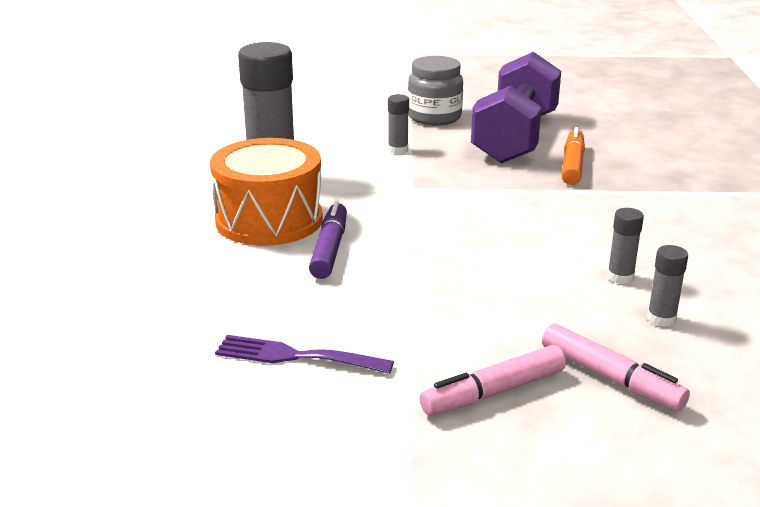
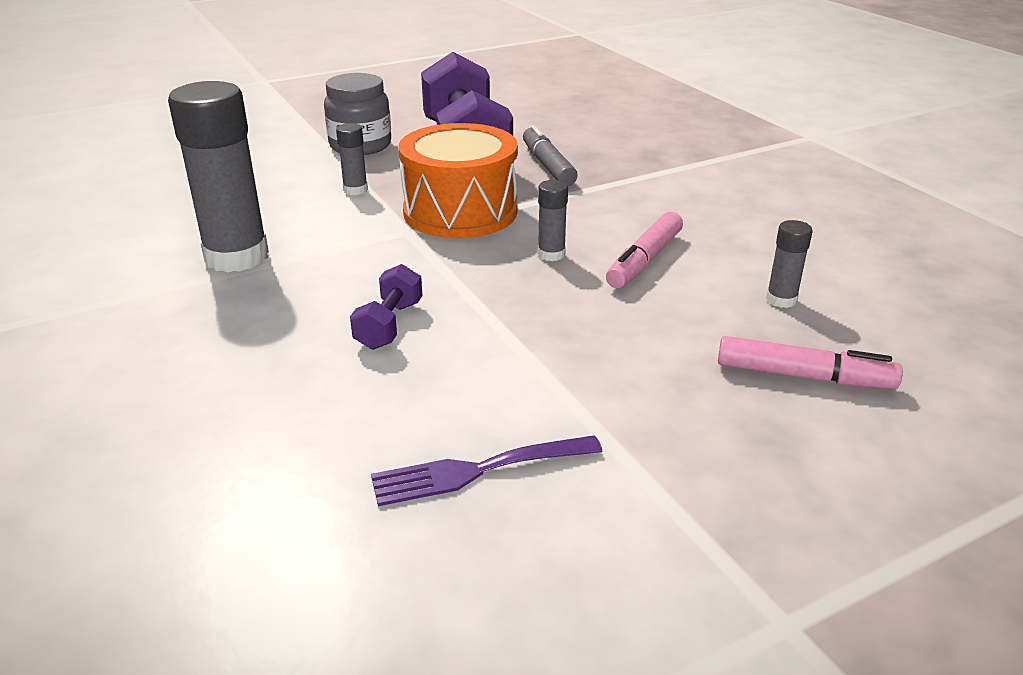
camera: 30 degrees left, 5 degrees up
orange drum [210,138,323,246] -> orange drum moved to [398,123,518,238]
purple marker [309,201,347,279] -> purple dumbbell [350,264,423,350]
pink marker [420,345,566,415] -> pink marker moved to [606,212,683,288]
orange marker [562,127,585,185] -> grey marker [523,125,578,186]
grey glue stick [607,208,644,284] -> grey glue stick moved to [538,180,568,261]

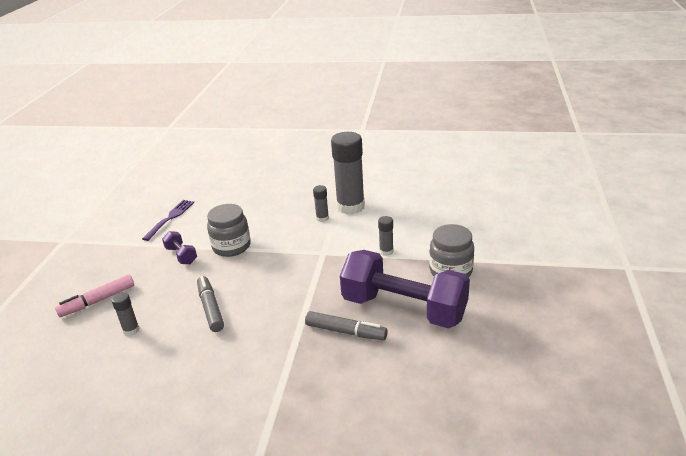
camera: 130 degrees right, 0 degrees up
purple dumbbell [350,264,423,350] -> purple dumbbell moved to [162,231,197,264]
orange drum [398,123,518,238] -> none
grey glue stick [538,180,568,261] -> grey glue stick moved to [313,185,329,222]
pink marker [606,212,683,288] -> grey marker [197,276,224,332]
none -> grey jar [207,204,251,257]

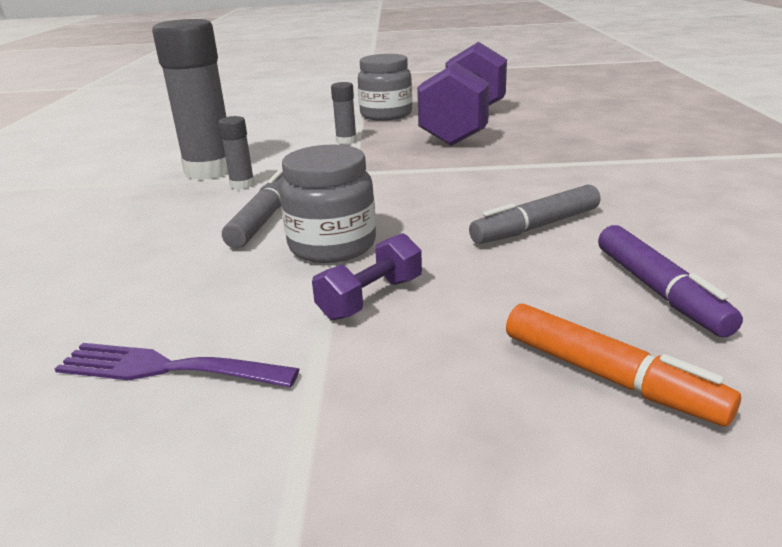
camera: 100 degrees left, 5 degrees down
pink marker [55,275,134,317] -> orange marker [506,303,741,427]
grey glue stick [111,292,140,336] -> purple marker [598,225,743,337]
grey marker [305,311,388,340] -> grey marker moved to [222,170,284,248]

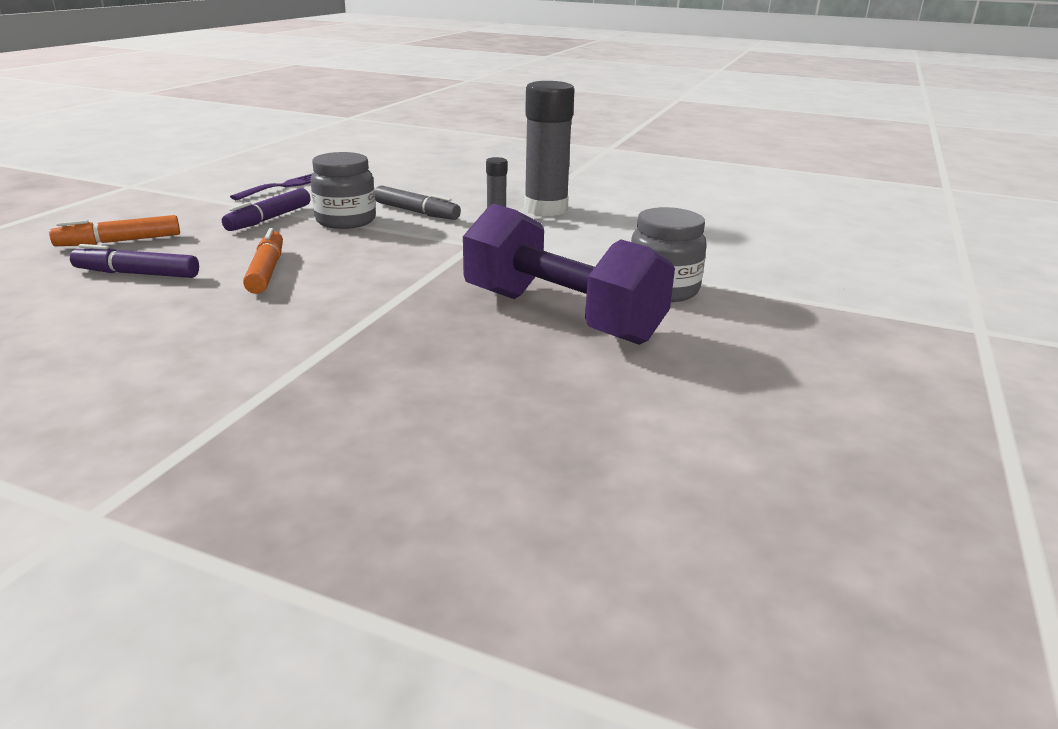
camera: 110 degrees right, 0 degrees up
purple dumbbell [312,233,422,320] -> purple marker [222,188,310,231]
grey glue stick [331,82,357,145] -> none
grey marker [469,184,600,244] -> orange marker [243,228,283,294]

